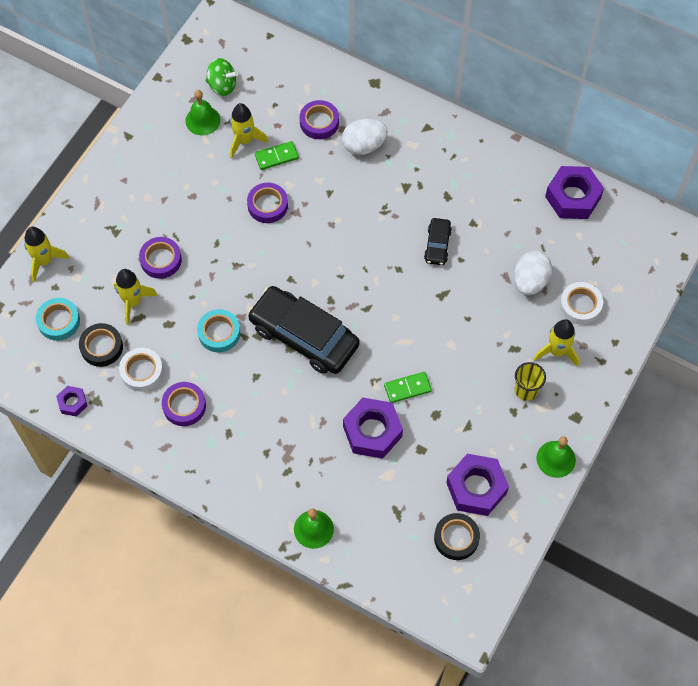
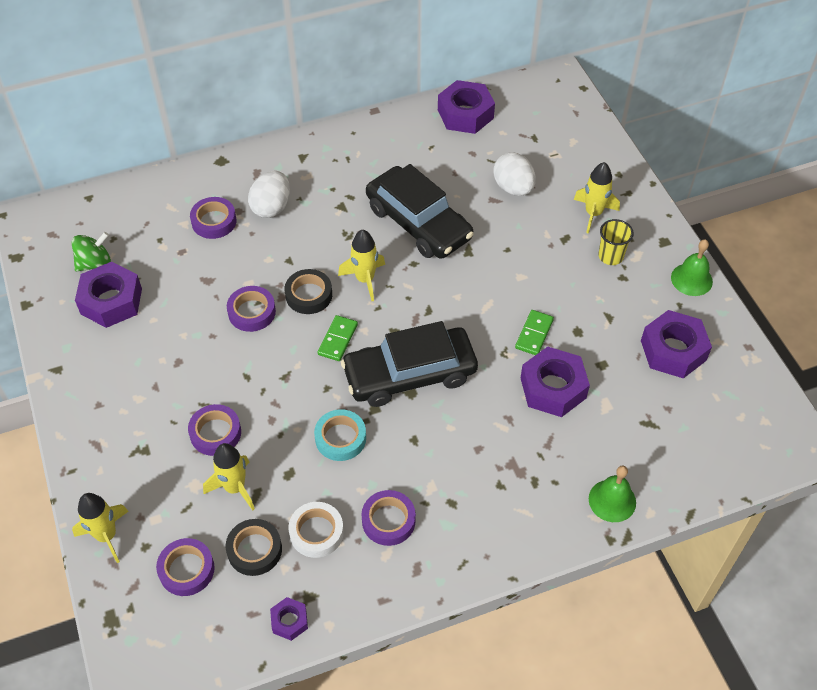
camera: 50 degrees left, 10 degrees down
turquoise tape [36,298,80,341] -> purple tape [156,538,215,596]
green bell [185,90,221,135] -> purple nut [75,262,142,328]
yellow rocket [230,103,268,159] -> yellow rocket moved to [338,229,385,301]
green domino [255,141,299,170] -> green domino moved to [317,315,358,361]
black car [424,218,452,265] -> black car [366,164,474,259], size x2.13
black tape [434,513,480,560] -> black tape moved to [285,269,332,314]
white tape [560,282,603,325] -> none

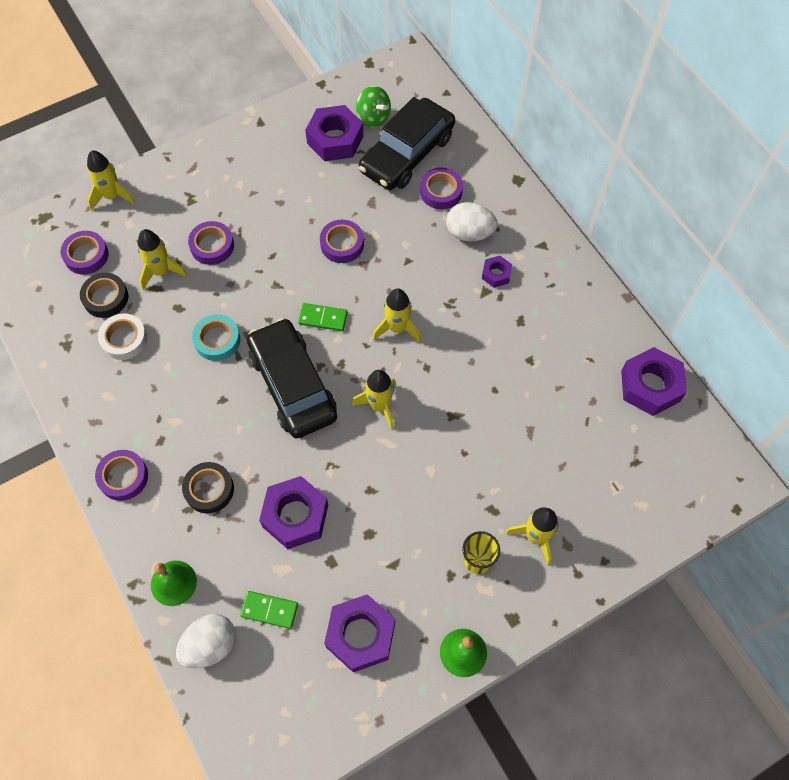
camera: 80 degrees right, 10 degrees up
purple nut [270,597,308,641] -> purple nut moved to [482,256,512,288]
black tape [285,269,332,314] -> black tape moved to [182,462,234,513]
purple tape [361,490,416,546] -> purple tape moved to [95,450,148,501]
black car [366,164,474,259] -> black car moved to [359,97,455,190]
white egg [493,152,536,196] -> white egg moved to [176,614,236,669]
green domino [515,310,554,355] -> green domino moved to [240,591,298,629]
none -> yellow rocket [351,370,396,430]

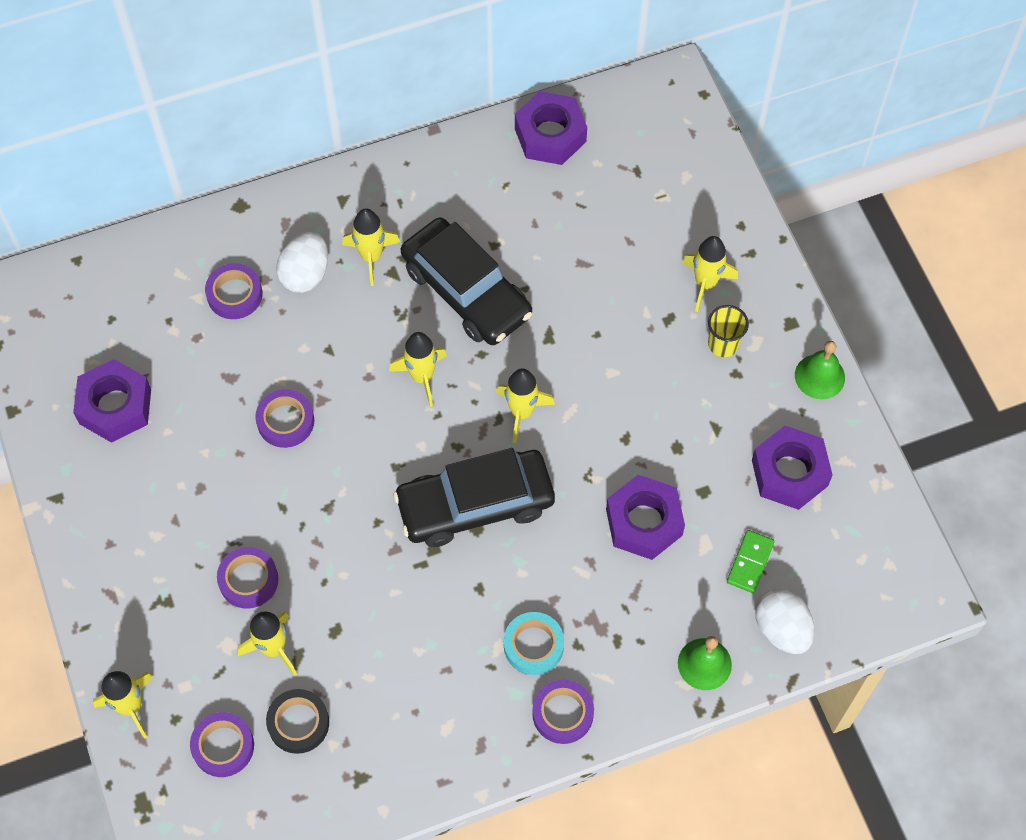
camera: 80 degrees left, 0 degrees up
white tape [98,314,147,360] -> none
black tape [182,462,234,513] -> none
turquoise tape [192,314,240,361] -> turquoise tape moved to [504,612,564,675]
green domino [298,303,348,331] -> none
green spinning top [356,86,391,127] -> none
black car [359,97,455,190] -> black car moved to [401,218,532,345]
purple nut [482,256,512,288] -> yellow rocket [342,208,400,286]

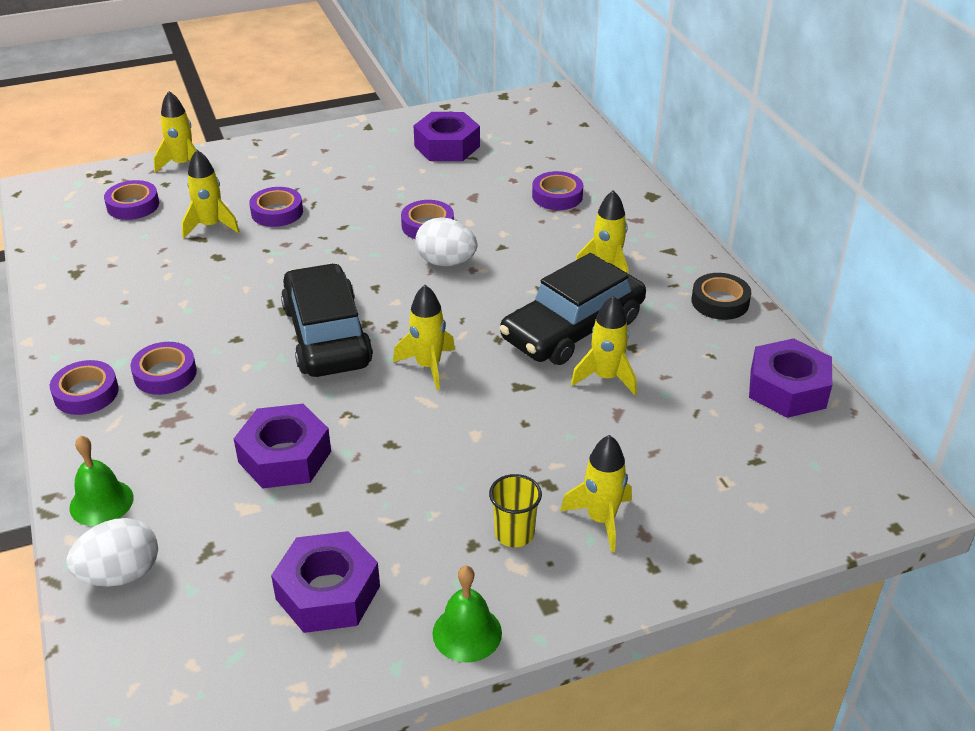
camera: 90 degrees right, 25 degrees down
black tape [266,689,329,754] -> black tape moved to [691,273,751,320]
white egg [276,232,328,293] -> white egg moved to [415,217,478,266]
yellow rocket [389,332,447,407] -> yellow rocket moved to [571,295,637,395]
turquoise tape [504,612,564,675] -> purple tape [130,342,197,395]
green domino [727,530,775,593] -> none

